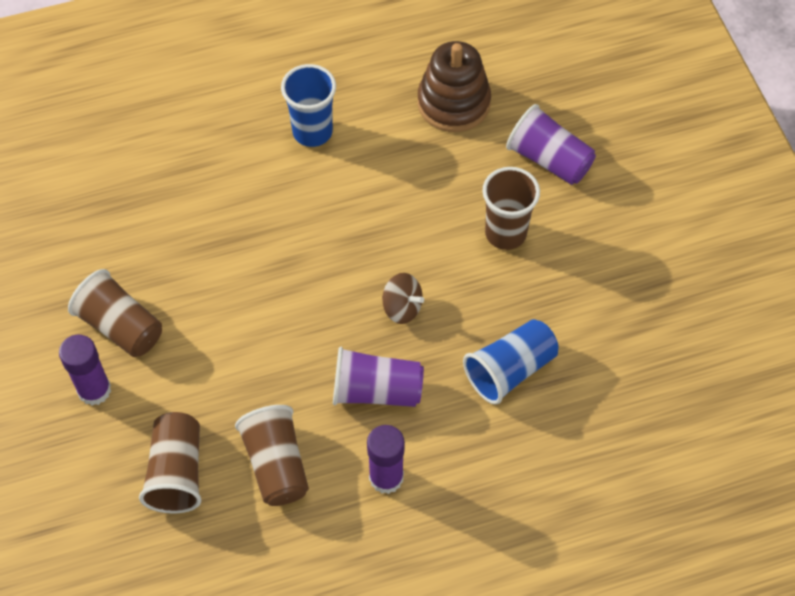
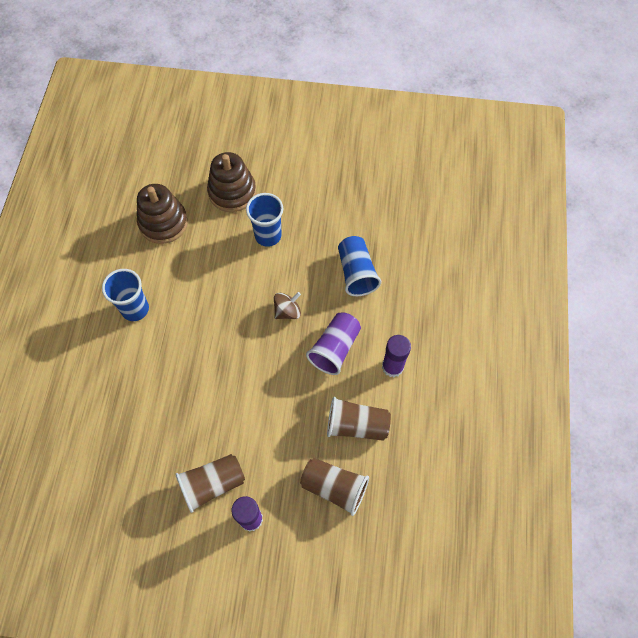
camera: 65 degrees left, 5 degrees up
brown cup [482,167,540,250] -> blue cup [246,193,284,247]
purple cup [506,104,596,185] -> brown stacking toy [207,152,256,212]

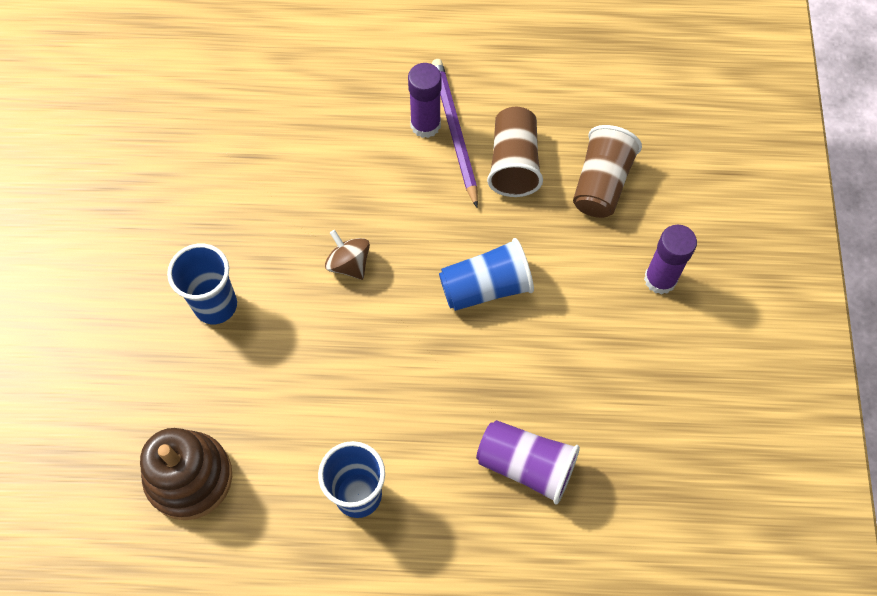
camera: 95 degrees left, 0 degrees up
brown cup [175,454,245,513] -> none
brown stacking toy [207,152,256,212] -> none
purple cup [306,312,361,375] -> purple cup moved to [476,420,580,505]
blue cup [338,236,381,296] -> blue cup moved to [439,238,534,311]
none -> purple pencil [432,59,478,208]

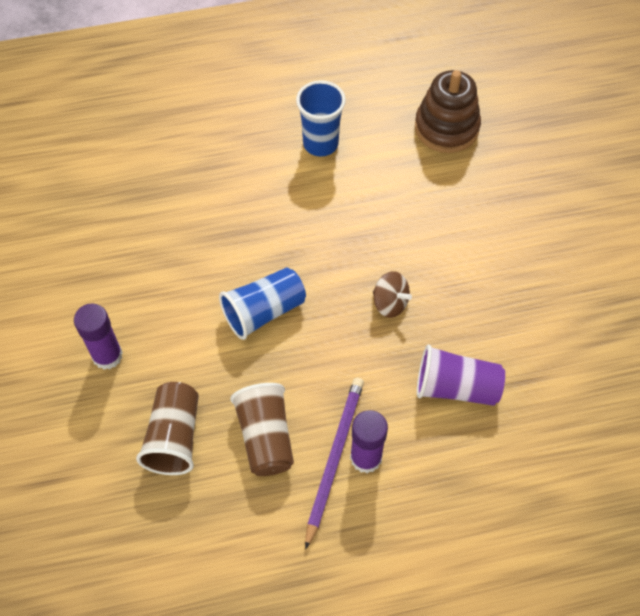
camera: 165 degrees right, 5 degrees down
blue cup [167,244,237,324] -> none
purple pencil [432,59,478,208] -> purple pencil turned 135 degrees counterclockwise [305,377,364,550]
purple cup [476,420,580,505] -> purple cup moved to [417,345,505,406]

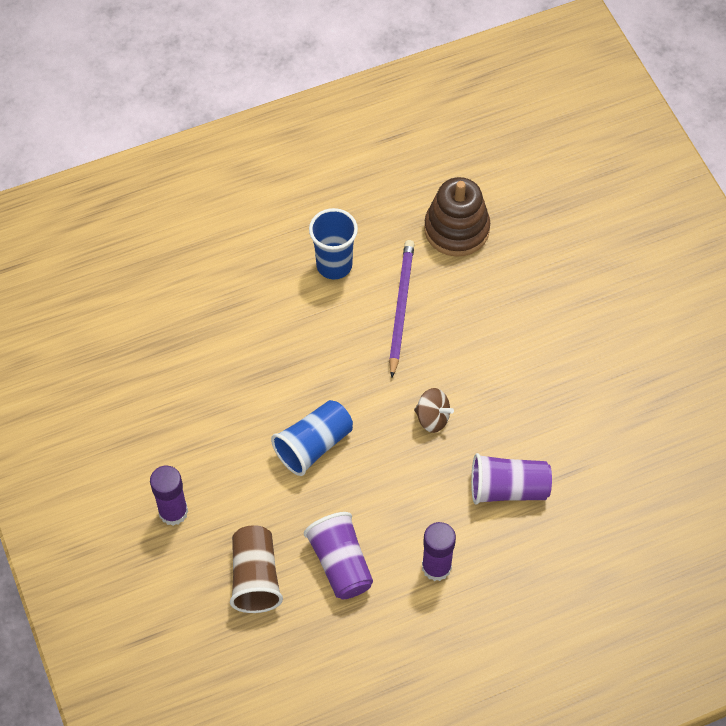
camera: 10 degrees left, 0 degrees up
brown cup [230,383,294,476] -> purple cup [304,512,373,599]
purple pencil [305,377,364,550] -> purple pencil moved to [389,240,414,378]

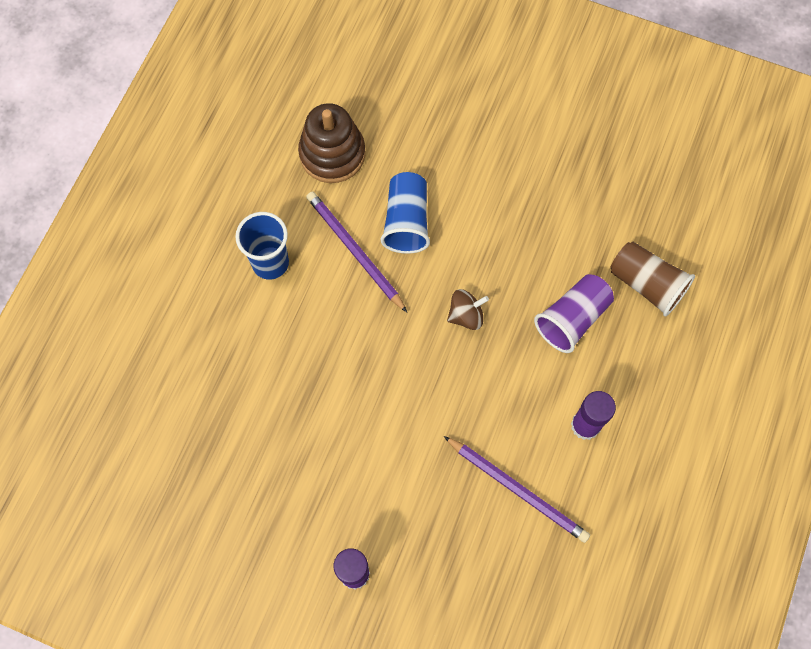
camera: 45 degrees left, 10 degrees up
brown cup [230,525,283,613] -> brown cup moved to [610,242,695,316]
blue cup [271,400,353,476] -> blue cup moved to [381,172,430,254]
purple cup [304,512,373,599] -> purple pencil [444,436,590,543]

